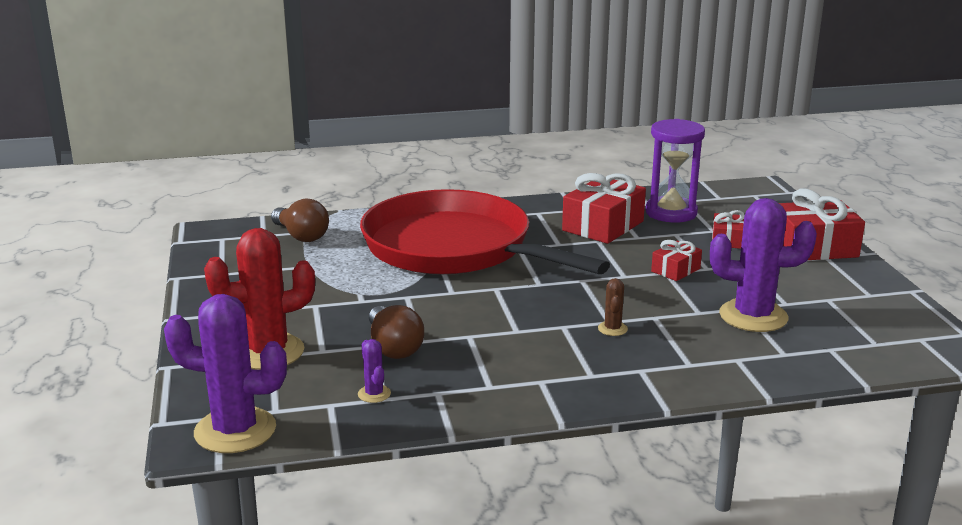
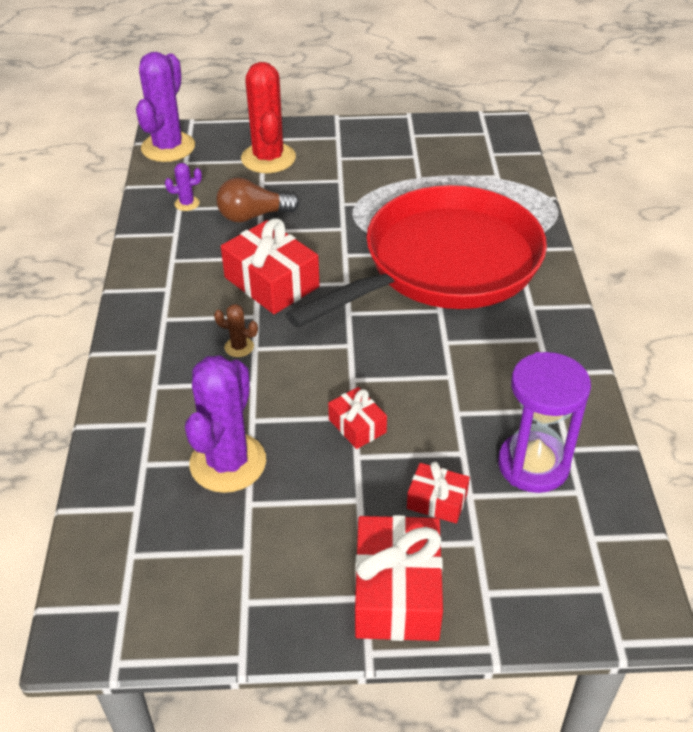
camera: 100 degrees right, 20 degrees up
brown light bulb [271,199,329,242] -> none
red gift [562,173,646,244] -> red gift moved to [221,218,320,314]

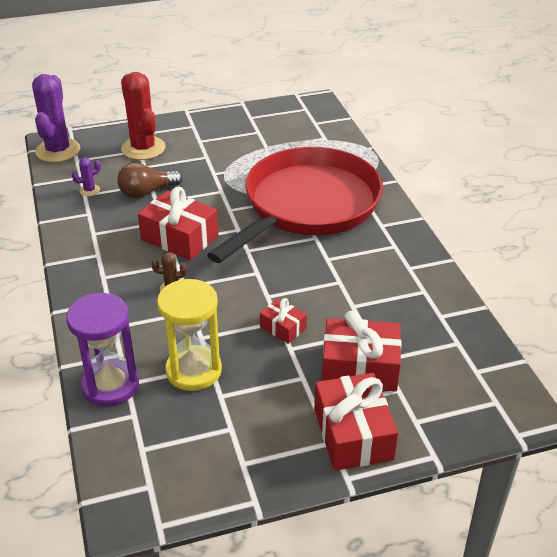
camera: 15 degrees left, 5 degrees down
purple cactus [185,355,266,493] -> yellow hourglass [157,279,222,391]
red gift [407,462,470,523] -> red gift [322,311,402,391], size x1.87
purple hourglass [498,352,591,493] -> purple hourglass moved to [66,293,139,407]

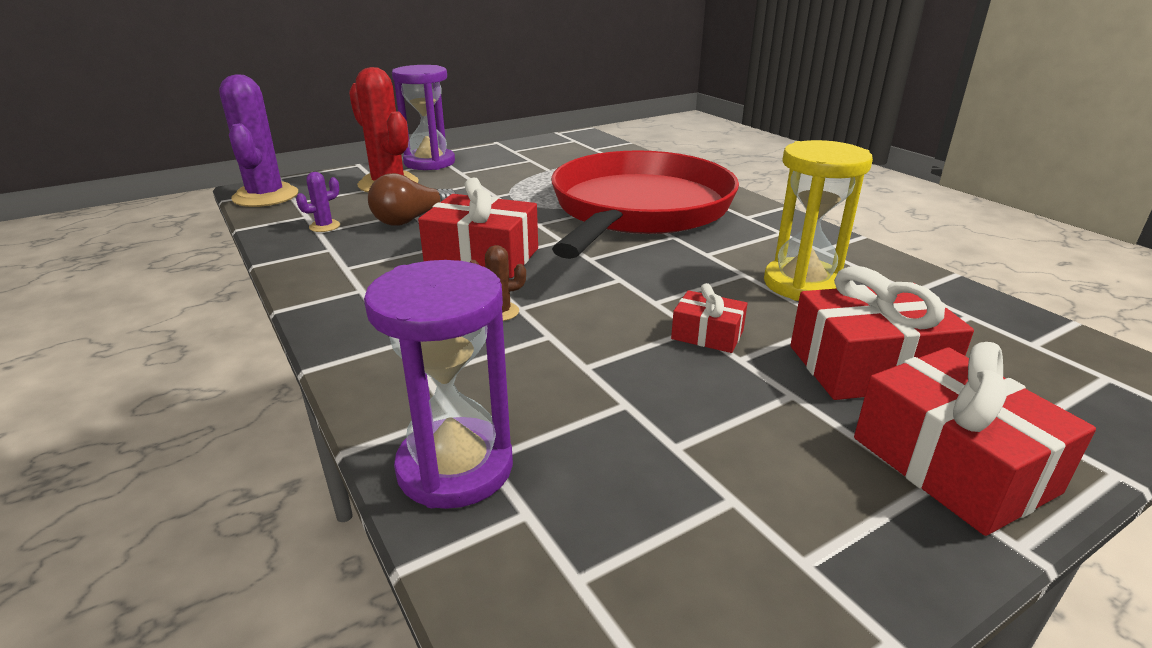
camera: 15 degrees left, 10 degrees down
yellow hourglass [157,279,222,391] -> yellow hourglass moved to [764,140,873,301]
none -> purple hourglass [392,65,455,170]

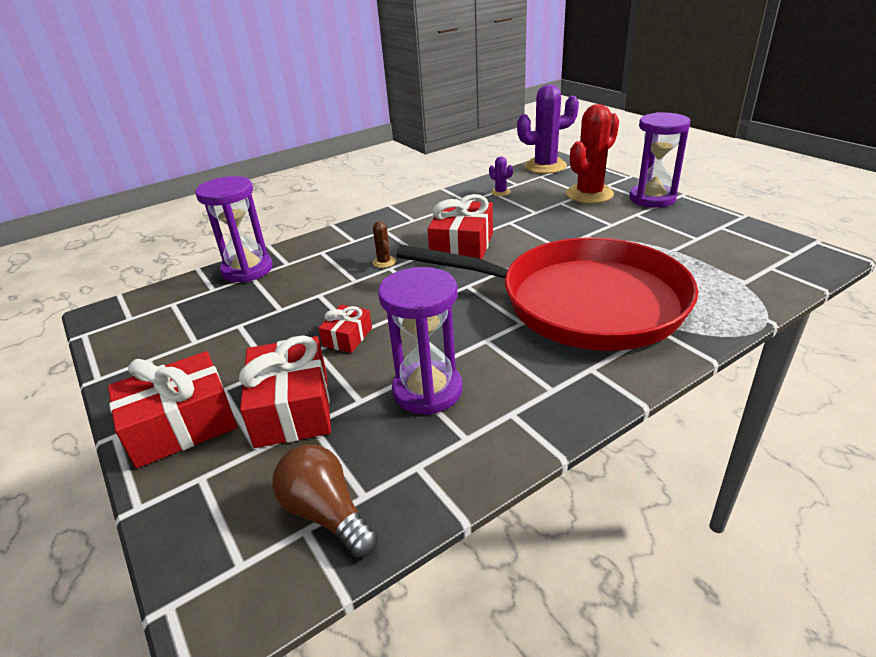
camera: 90 degrees right, 5 degrees up
brown light bulb [368,173,456,226] -> brown light bulb moved to [272,444,378,558]
yellow hourglass [764,140,873,301] -> purple hourglass [378,267,462,415]

